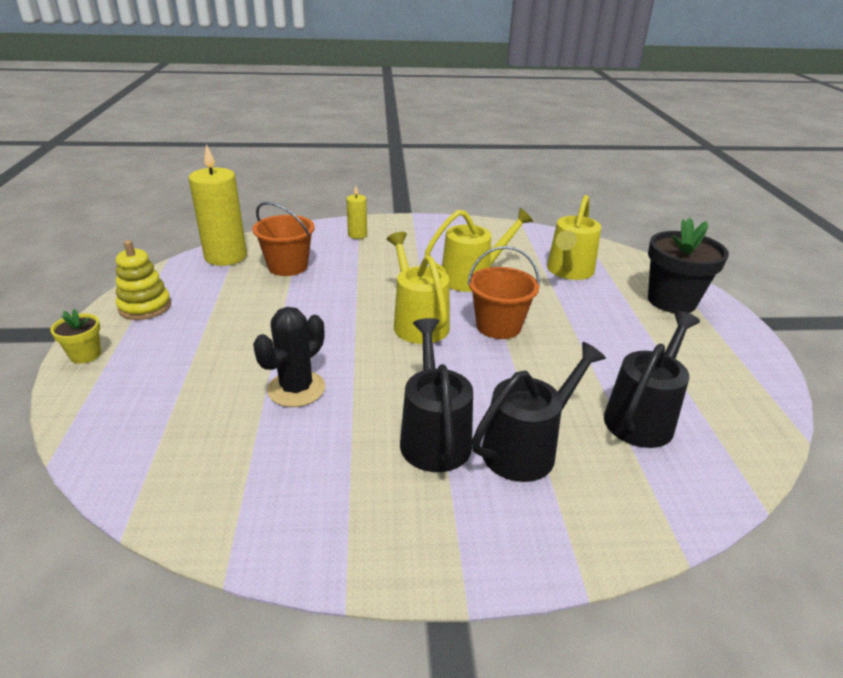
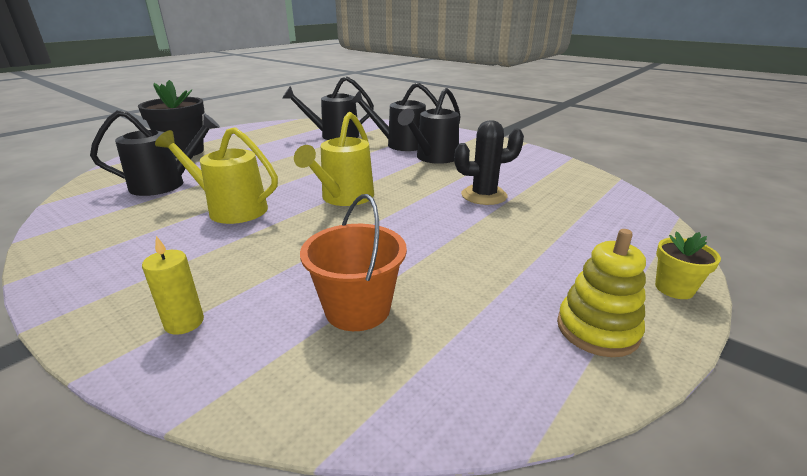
camera: 135 degrees left, 5 degrees down
yellow candle [189,144,247,266] -> none
orange bucket [467,246,540,339] -> none
yellow watering can [547,195,601,280] -> black watering can [90,110,220,196]

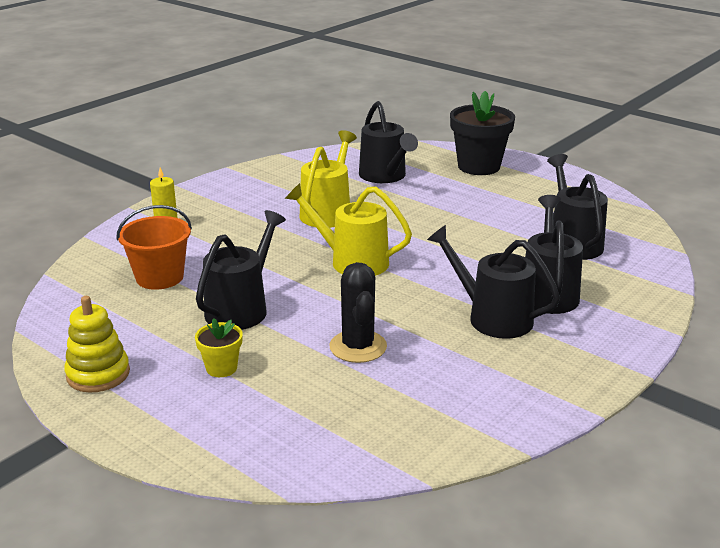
camera: 90 degrees right, 0 degrees up
yellow flower pot [655,231,721,299] -> yellow flower pot moved to [195,318,243,377]
none -> black watering can [196,210,286,330]

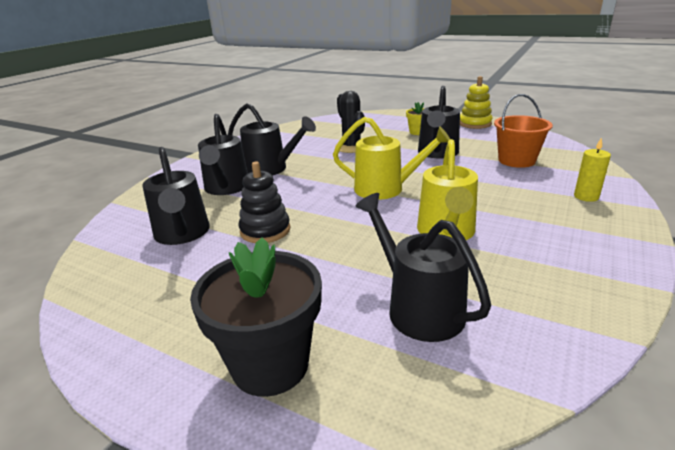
camera: 170 degrees right, 0 degrees up
none -> black stacking toy [238,162,290,243]

